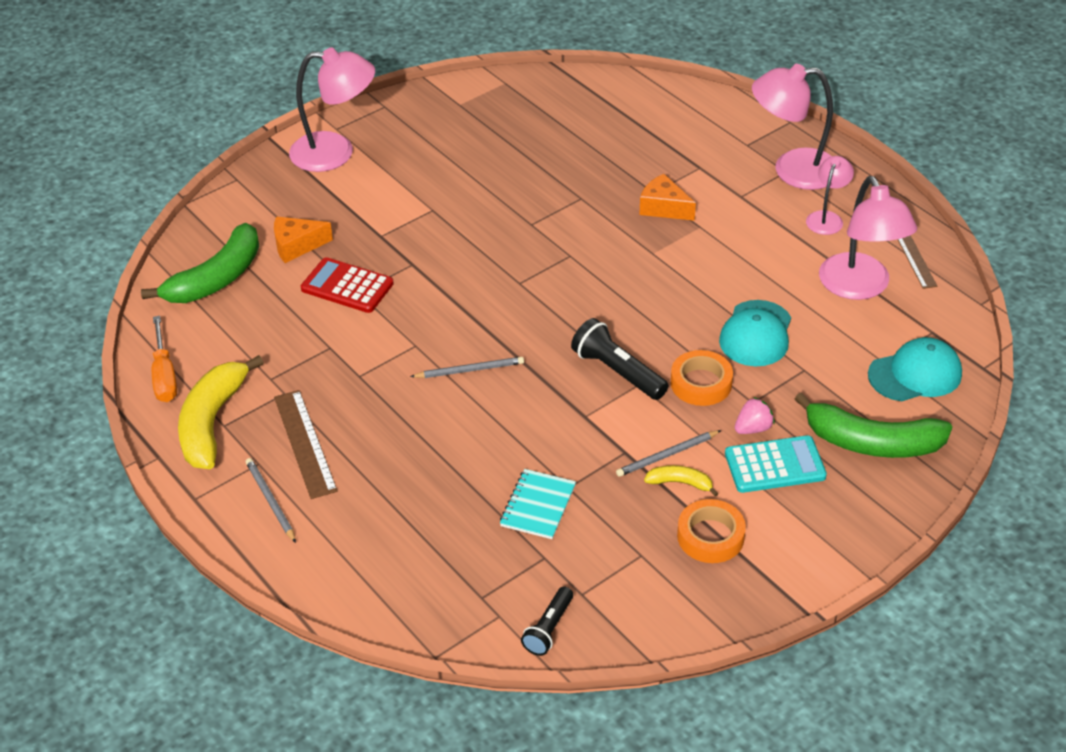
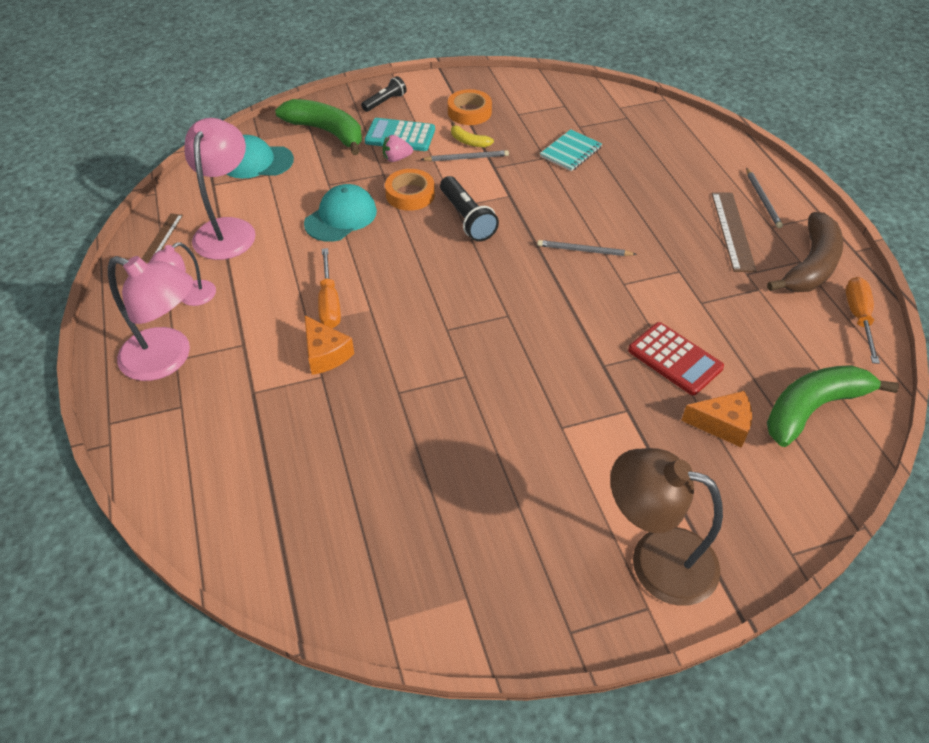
camera: 160 degrees left, 5 degrees up
yellow banana [178,355,264,469] -> brown banana [767,212,843,292]
pink lamp [289,47,375,172] -> brown lamp [610,448,723,605]
black flashlight [521,586,573,656] -> black flashlight moved to [361,76,407,112]
none -> orange screwdriver [318,248,341,328]

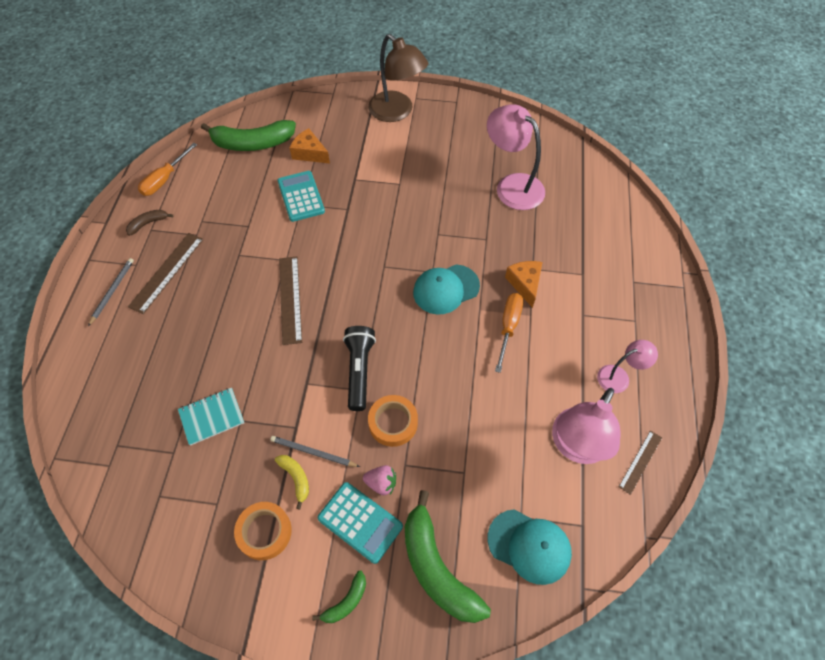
camera: 155 degrees left, 10 degrees up
pink lamp [108,256,193,381] -> pink lamp moved to [487,104,545,210]
turquoise cap [304,184,377,242] -> turquoise cap moved to [413,264,480,315]
black flashlight [361,76,407,112] -> green banana [312,571,366,623]
grey pencil [537,240,637,256] -> brown ruler [279,257,302,345]
red calculator [628,322,724,395] -> turquoise calculator [277,171,325,222]
brown banana [767,212,843,292] -> brown banana [126,209,173,236], size x0.47

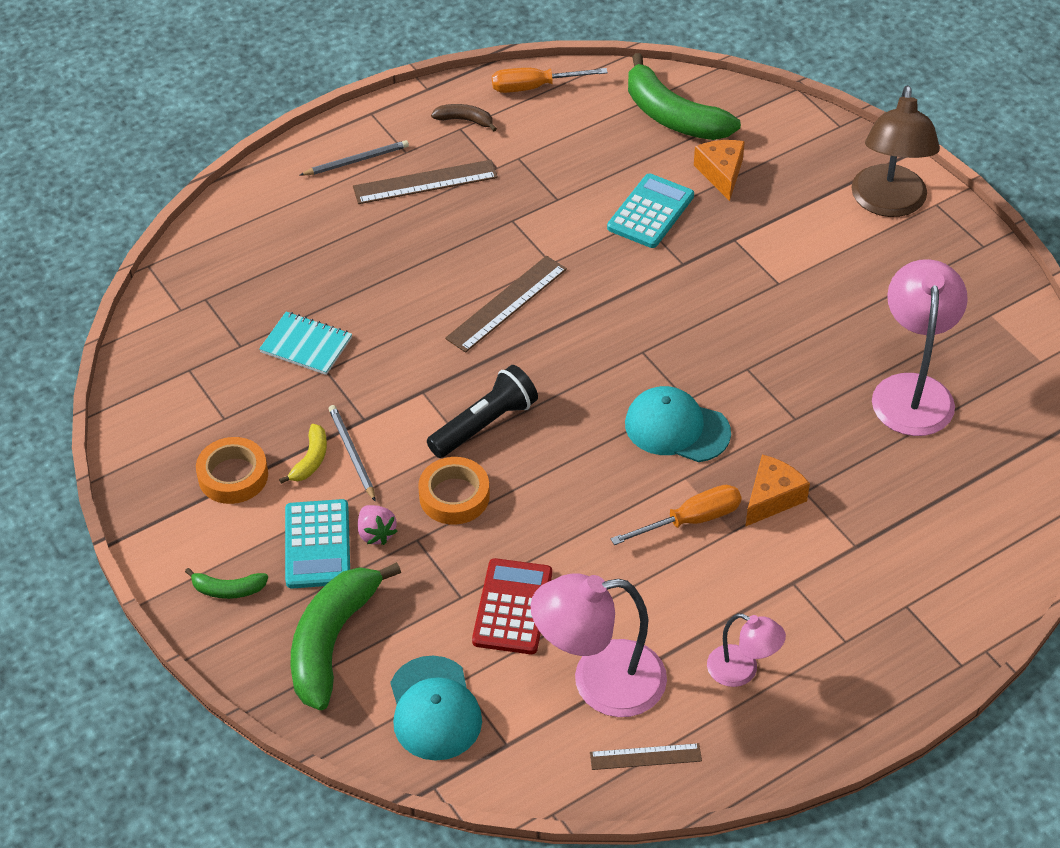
camera: 50 degrees right, 10 degrees down
none -> red calculator [472,558,552,654]

